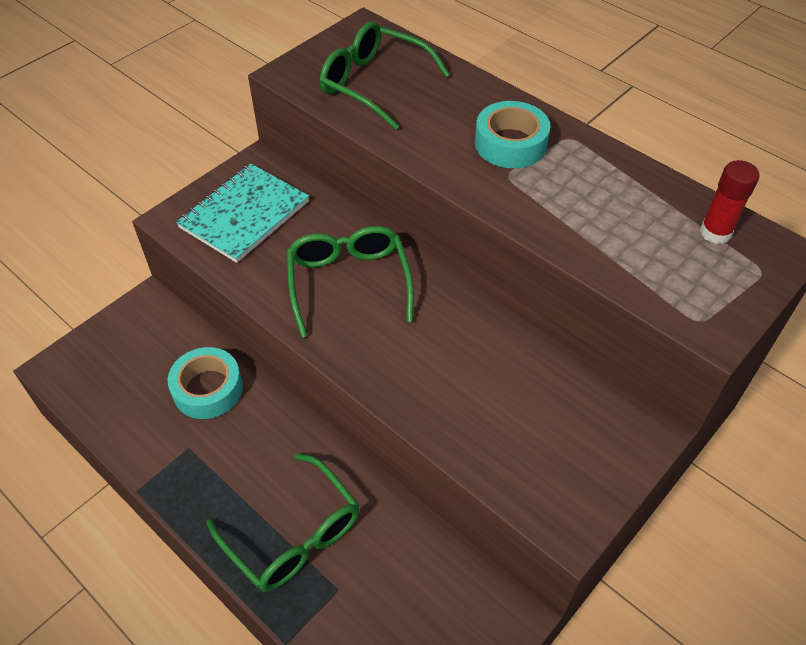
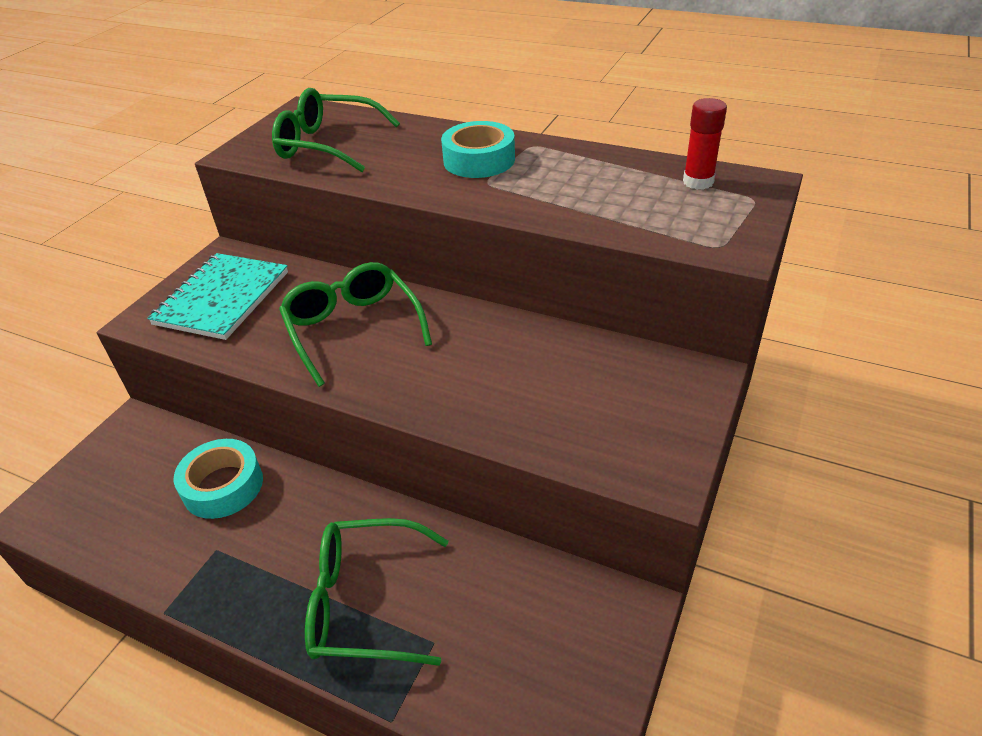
camera: 15 degrees left, 10 degrees down
green glasses [207,453,359,592] -> green glasses turned 150 degrees clockwise [305,518,448,666]

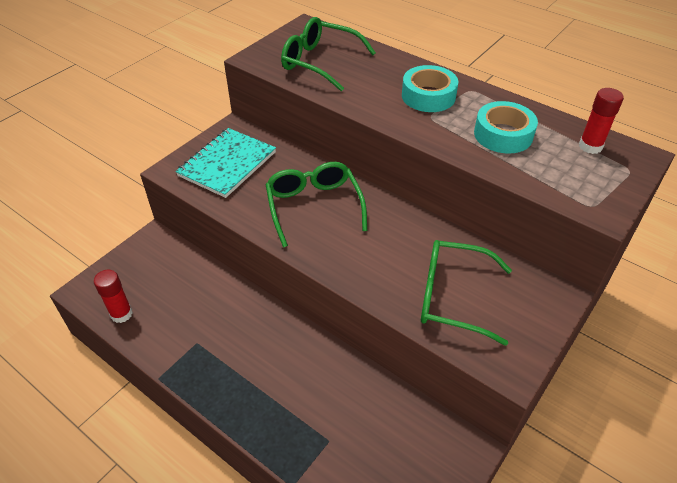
camera: 10 degrees right, 5 degrees up
turquoise tape [174,439,263,519] -> turquoise tape moved to [474,101,538,154]
green glasses [305,518,448,666] -> green glasses moved to [421,240,512,346]
none -> red glue stick [94,270,133,323]

